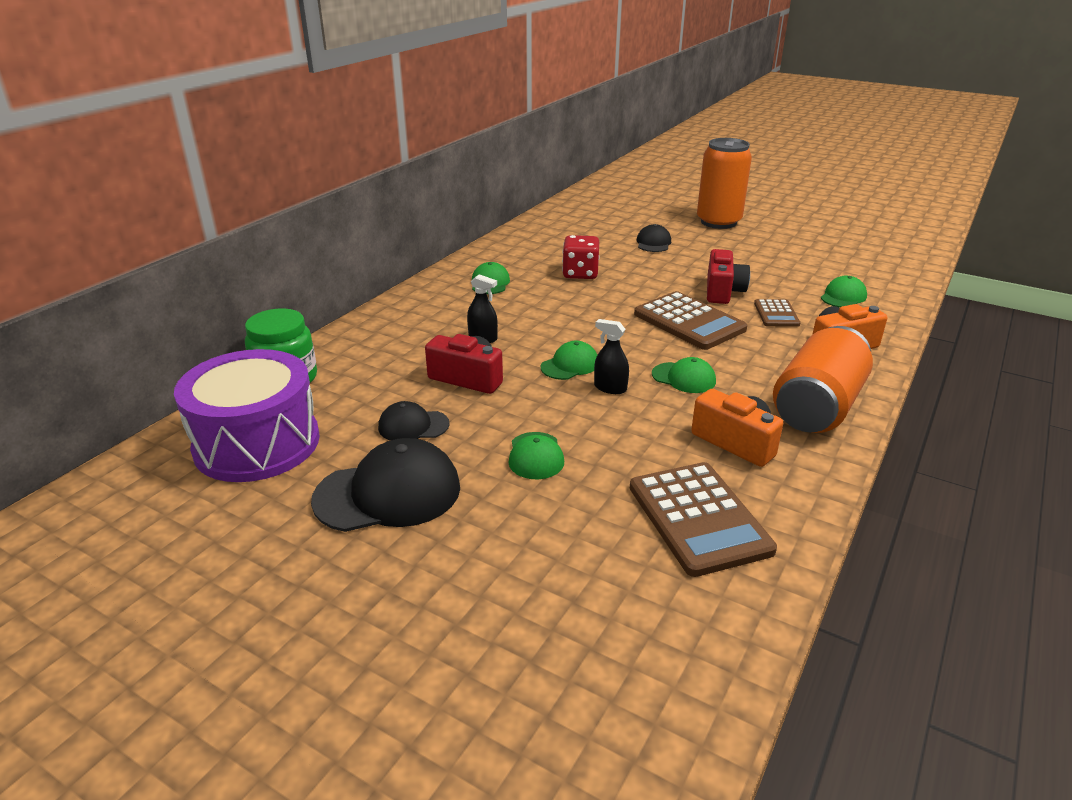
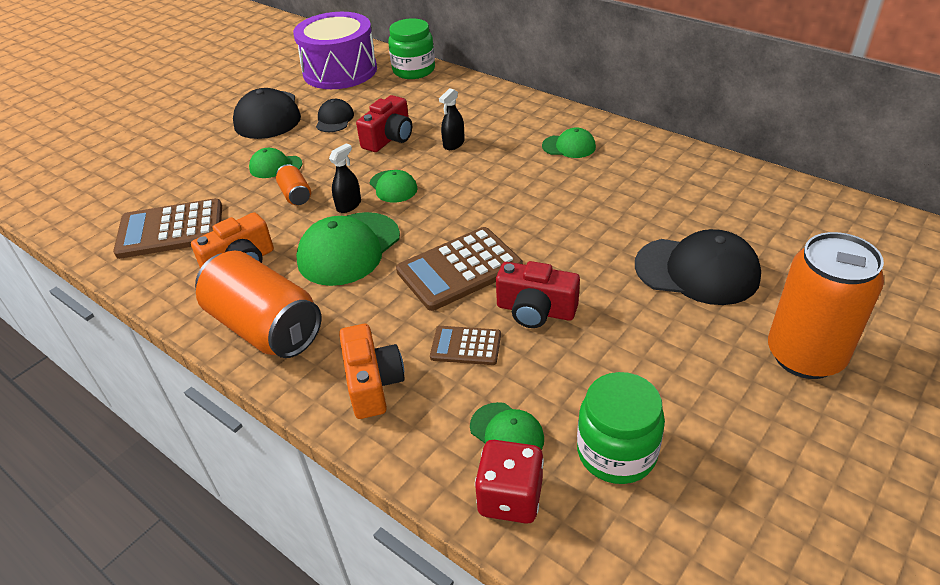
camera: 100 degrees right, 10 degrees up
red dice [562,235,599,279] -> red dice moved to [475,440,544,524]
black cap [637,224,671,252] -> black cap [635,229,761,305], size x1.84
green cap [652,357,716,393] -> green cap [296,212,400,286], size x1.84
none -> orange can [276,164,311,205]
none -> green jar [577,372,665,484]

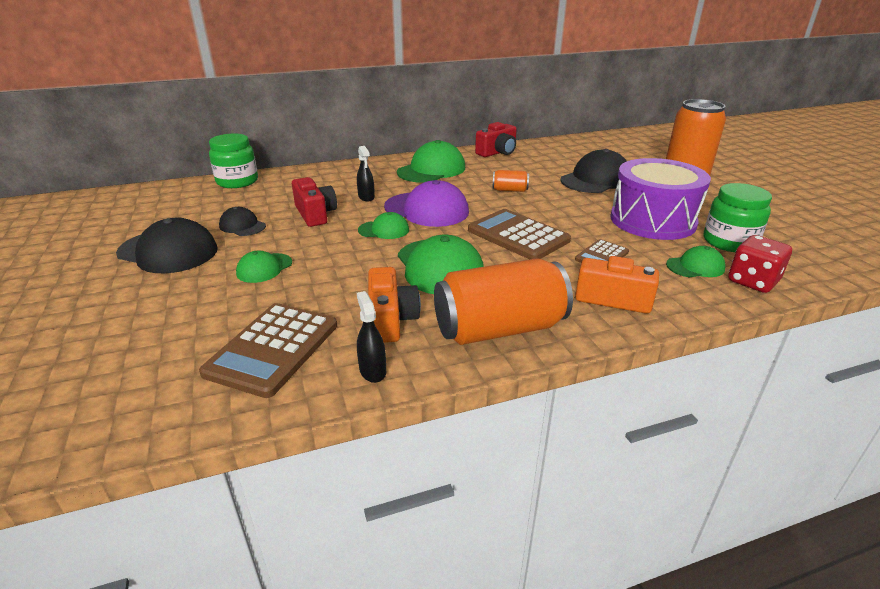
camera: 60 degrees left, 10 degrees down
orange can [276,164,311,205] -> orange can moved to [492,170,529,192]
purple drum [293,12,377,89] -> purple drum moved to [610,158,711,240]
black spray bottle [329,143,361,213] -> black spray bottle moved to [357,291,386,383]
brown calculator [396,227,523,311] -> brown calculator turned 135 degrees clockwise [468,209,571,259]
red camera [496,261,580,328] -> red camera moved to [475,122,517,157]
green cap [542,127,596,158] -> green cap [397,140,465,183], size x1.84
none -> purple cap [384,180,469,227]

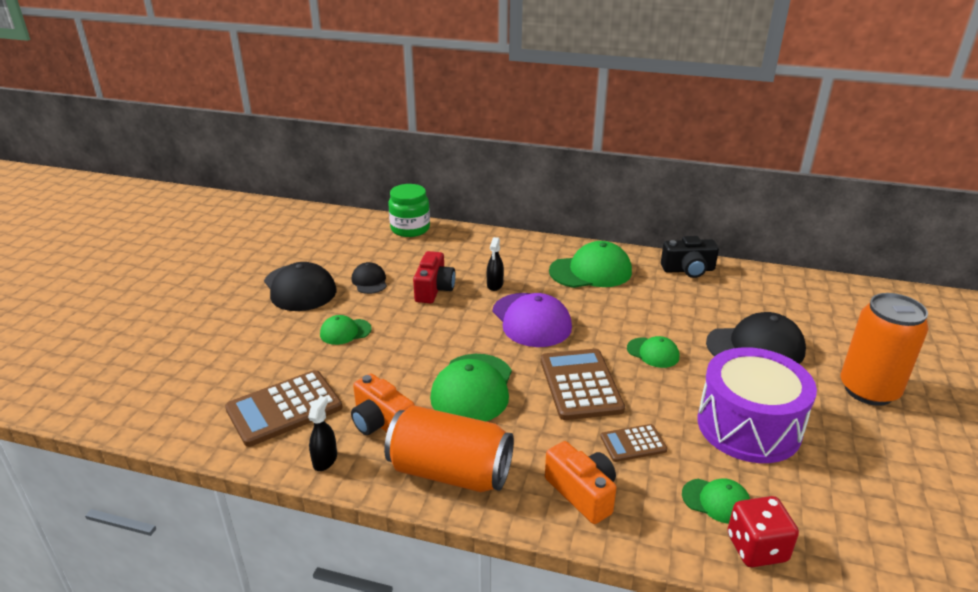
camera: 35 degrees right, 0 degrees up
green cap [358,212,409,239] -> green cap moved to [627,336,679,368]
orange camera [368,267,421,343] -> orange camera turned 105 degrees clockwise [351,373,415,435]
red camera [475,122,517,157] -> black camera [661,236,719,278]
orange can [492,170,529,192] -> none
green jar [704,183,772,252] -> none

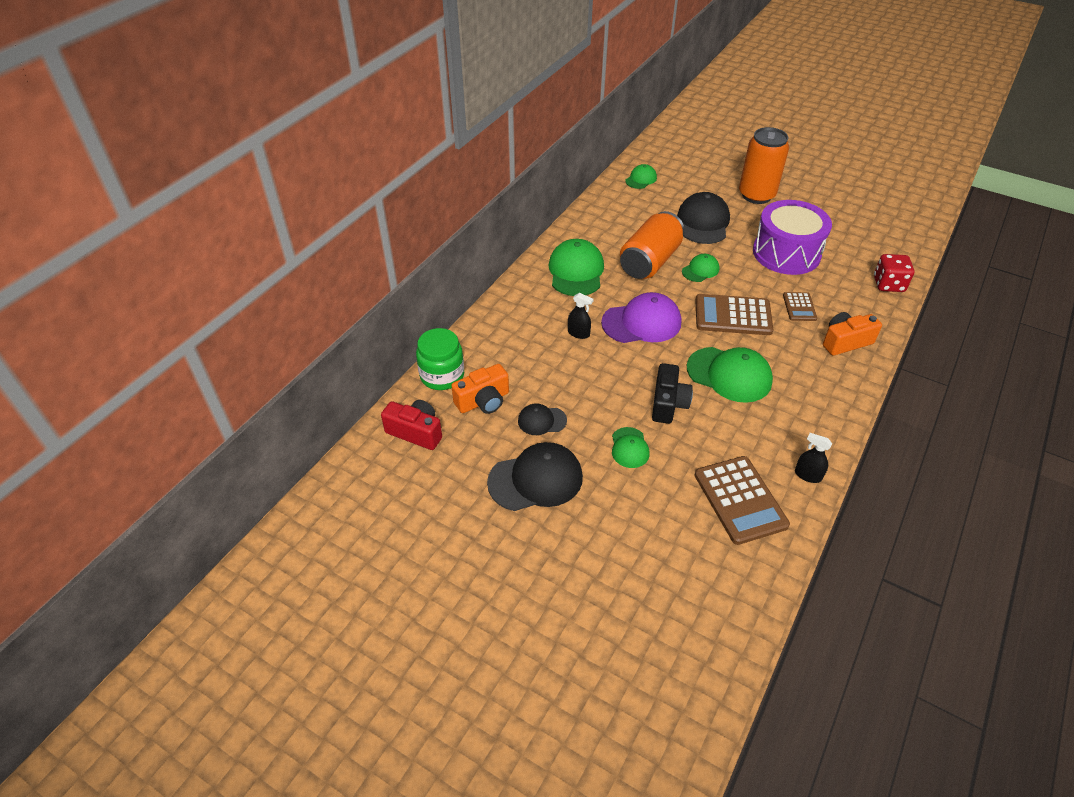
camera: 75 degrees left, 15 degrees up
orange camera [351,373,415,435] -> orange camera moved to [451,364,509,414]
orange can [384,405,514,492] -> orange can moved to [620,211,685,279]
red camera [413,251,456,303] -> red camera moved to [381,400,442,450]
black camera [661,236,719,278] -> black camera moved to [652,363,693,424]
green cap [682,478,750,524] -> green cap moved to [625,164,657,189]

